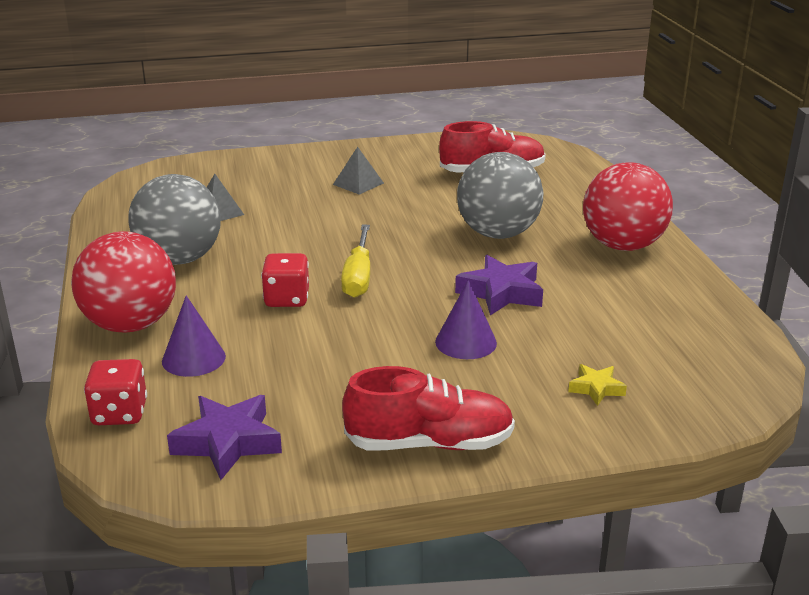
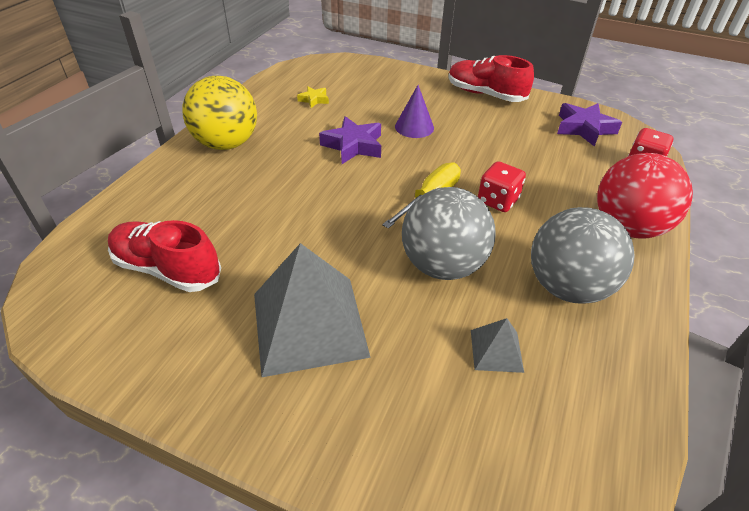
camera: 145 degrees left, 15 degrees up
purple cone [162,295,226,377] -> none
grey pyramid [333,147,384,195] -> grey pyramid [254,243,371,377], size x2.21
grey ball [457,152,543,239] -> grey ball moved to [402,187,496,280]
yellow star [568,364,627,406] -> yellow star moved to [297,86,329,108]
red ball [583,162,673,251] -> yellow ball [183,76,257,150]

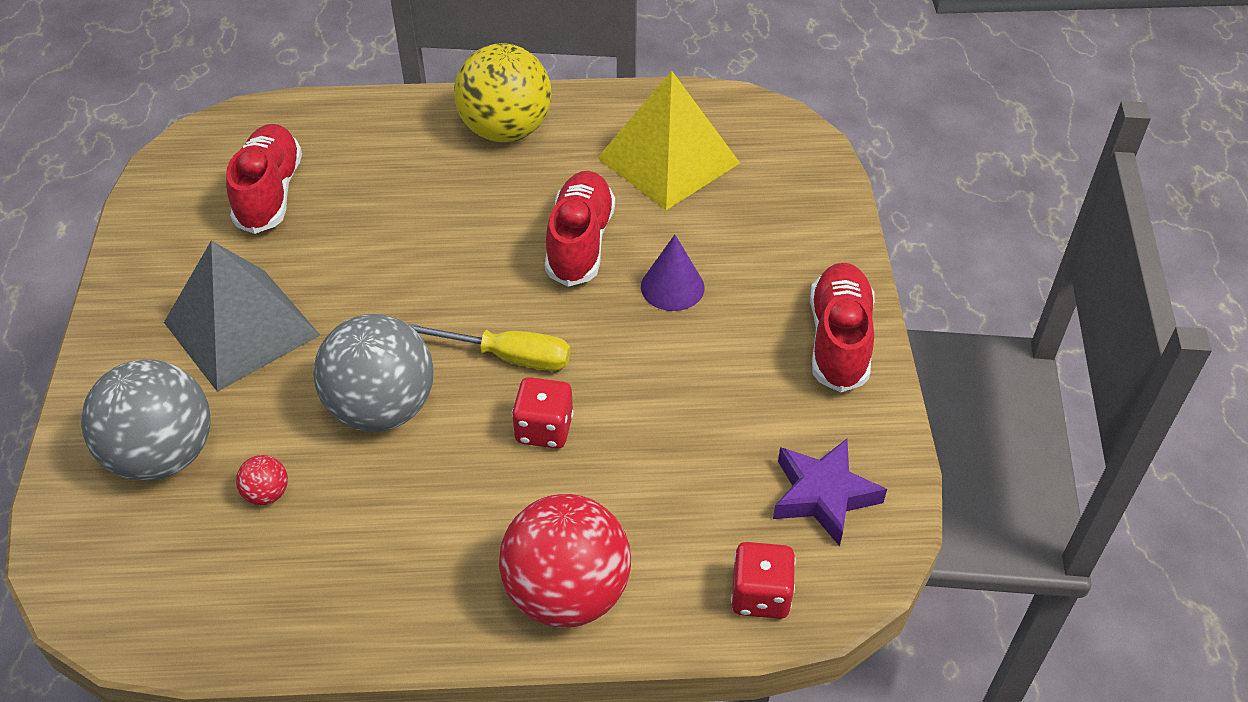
camera: 65 degrees right, 5 degrees up
yellow star [297,86,329,108] -> yellow pyramid [597,71,740,210]
purple star [319,116,381,164] -> red shoe [545,171,615,287]
grey pyramid [471,318,524,373] -> red ball [236,455,288,505]
grey ball [531,207,635,304] -> grey ball moved to [81,359,211,481]

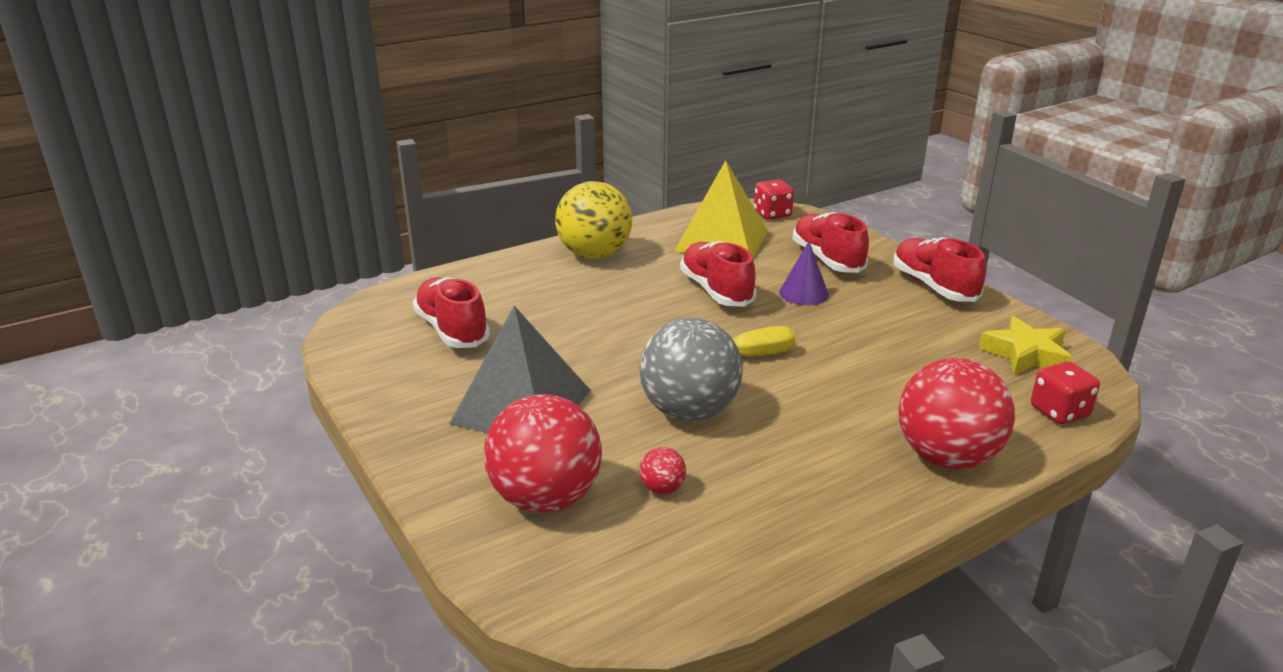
camera: 30 degrees left, 20 degrees down
grey ball [81,359,211,481] -> red ball [484,394,602,513]
red dice [512,377,574,449] -> red dice moved to [754,180,794,220]
purple star [773,439,887,546] -> yellow star [979,316,1072,375]
none -> red shoe [793,212,869,273]

